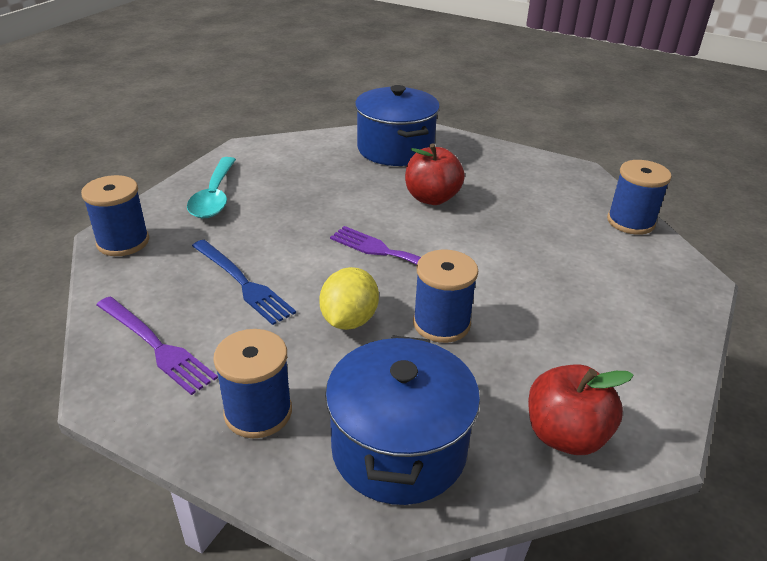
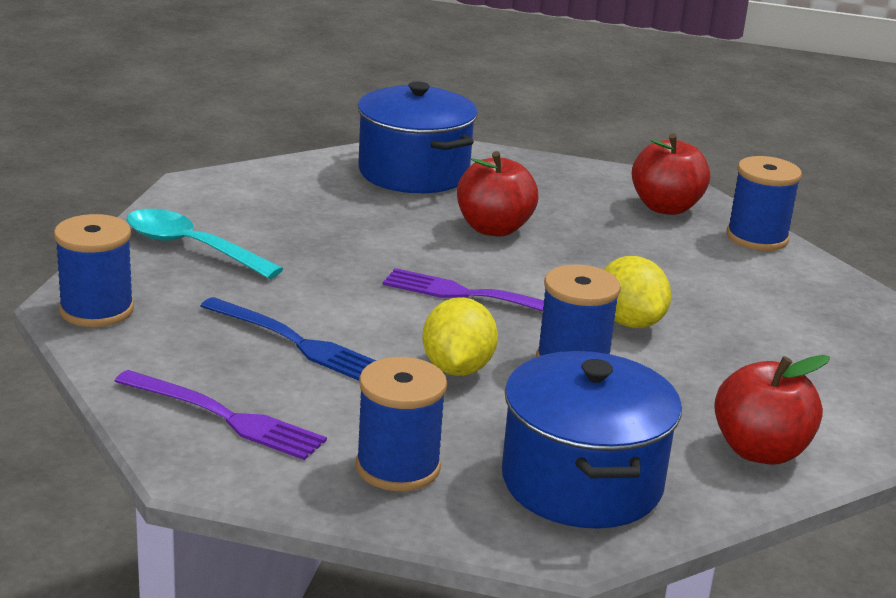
camera: 15 degrees left, 10 degrees down
turquoise spoon [187,157,236,219] -> turquoise spoon turned 135 degrees clockwise [126,209,283,279]
none -> yellow lemon [604,256,671,328]
none -> red apple [632,133,710,215]

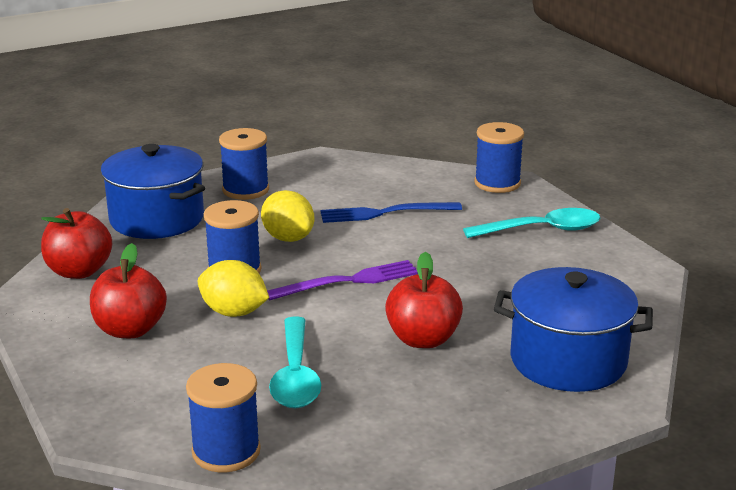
camera: 140 degrees right, 0 degrees up
purple fork [115,370,327,460] -> none
red apple [632,133,710,215] -> red apple moved to [90,243,167,338]
none -> turquoise spoon [269,316,321,408]

